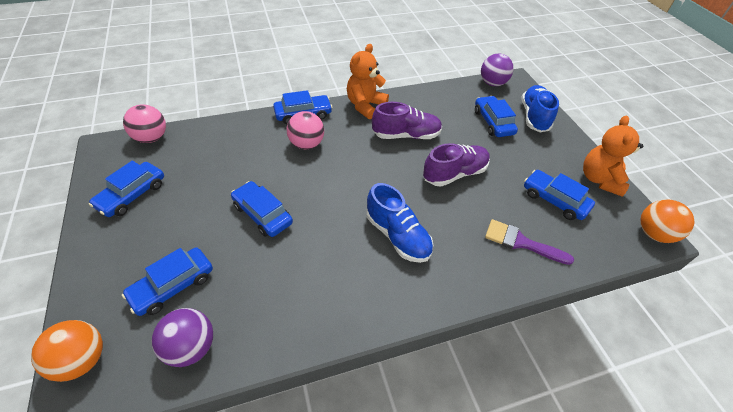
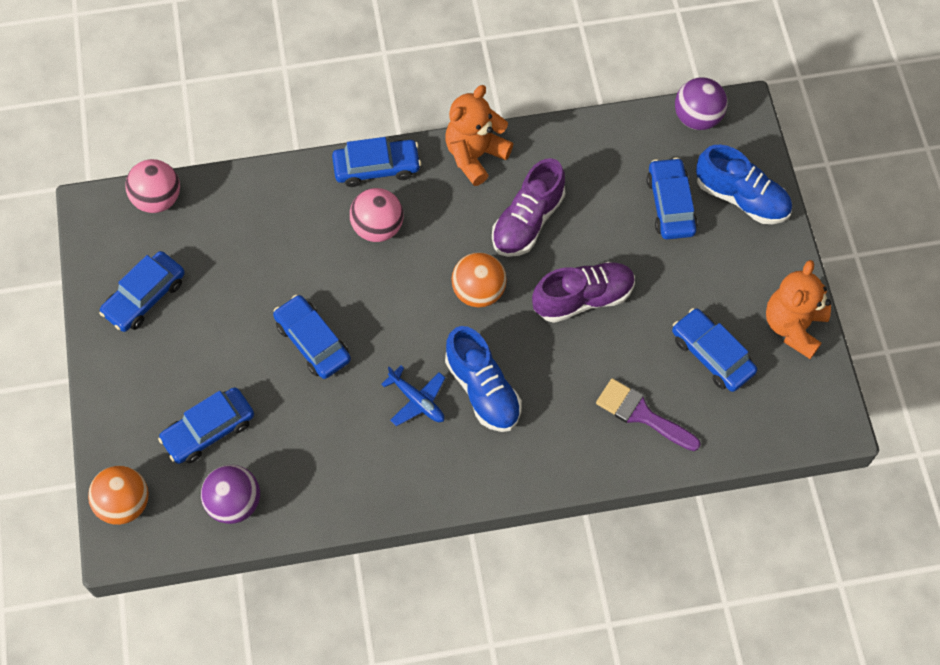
camera: 10 degrees right, 15 degrees up
purple shoe [372,102,442,139] -> purple shoe turned 120 degrees clockwise [492,158,565,257]
blue shoe [521,85,559,132] -> blue shoe turned 105 degrees clockwise [696,145,792,224]
orange ball [640,200,694,243] -> orange ball moved to [451,252,507,308]
none -> blue plane [381,365,445,426]

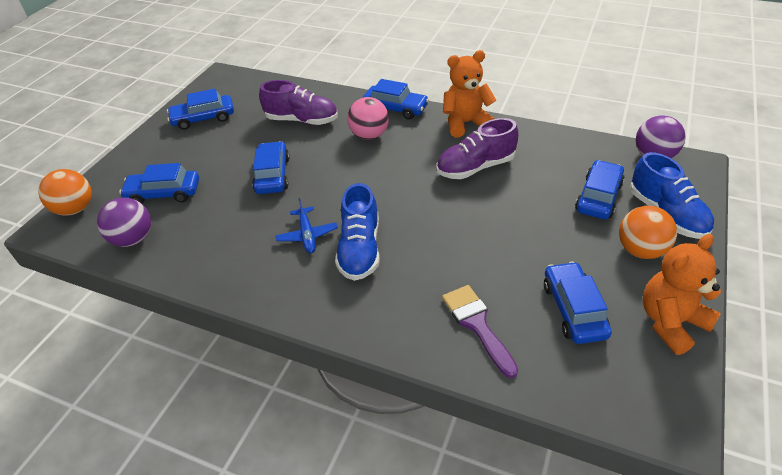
camera: 35 degrees right, 20 degrees down
pink ball [125,159,180,213] -> none
orange ball [451,252,507,308] -> orange ball moved to [619,206,677,259]
purple shoe [532,262,635,323] -> purple shoe moved to [259,80,338,125]

